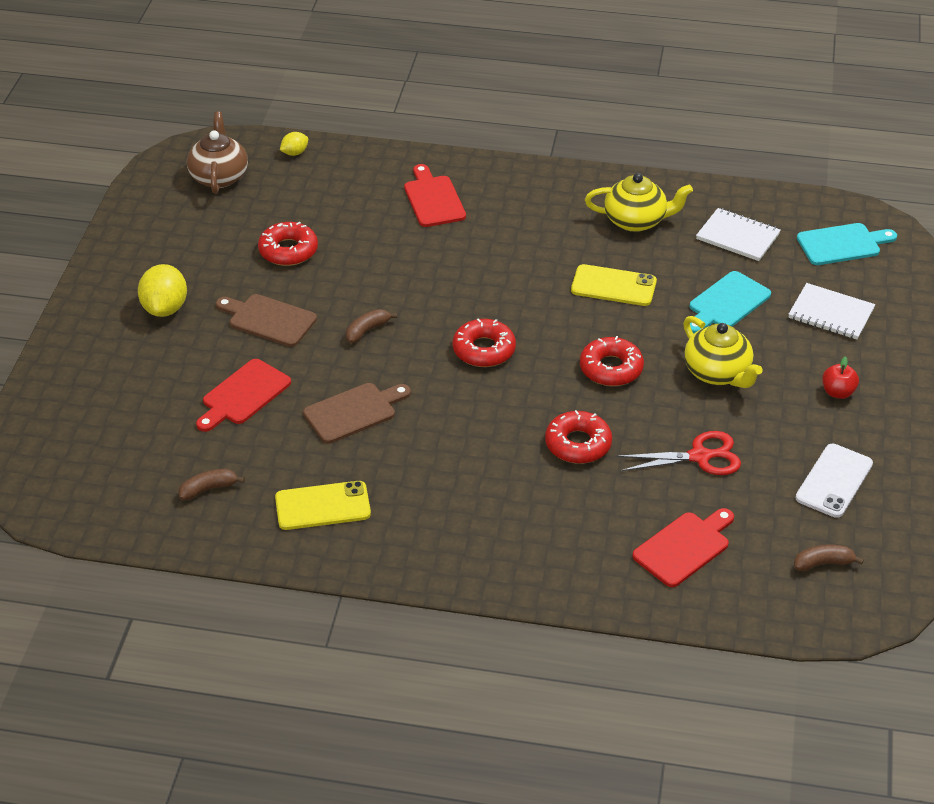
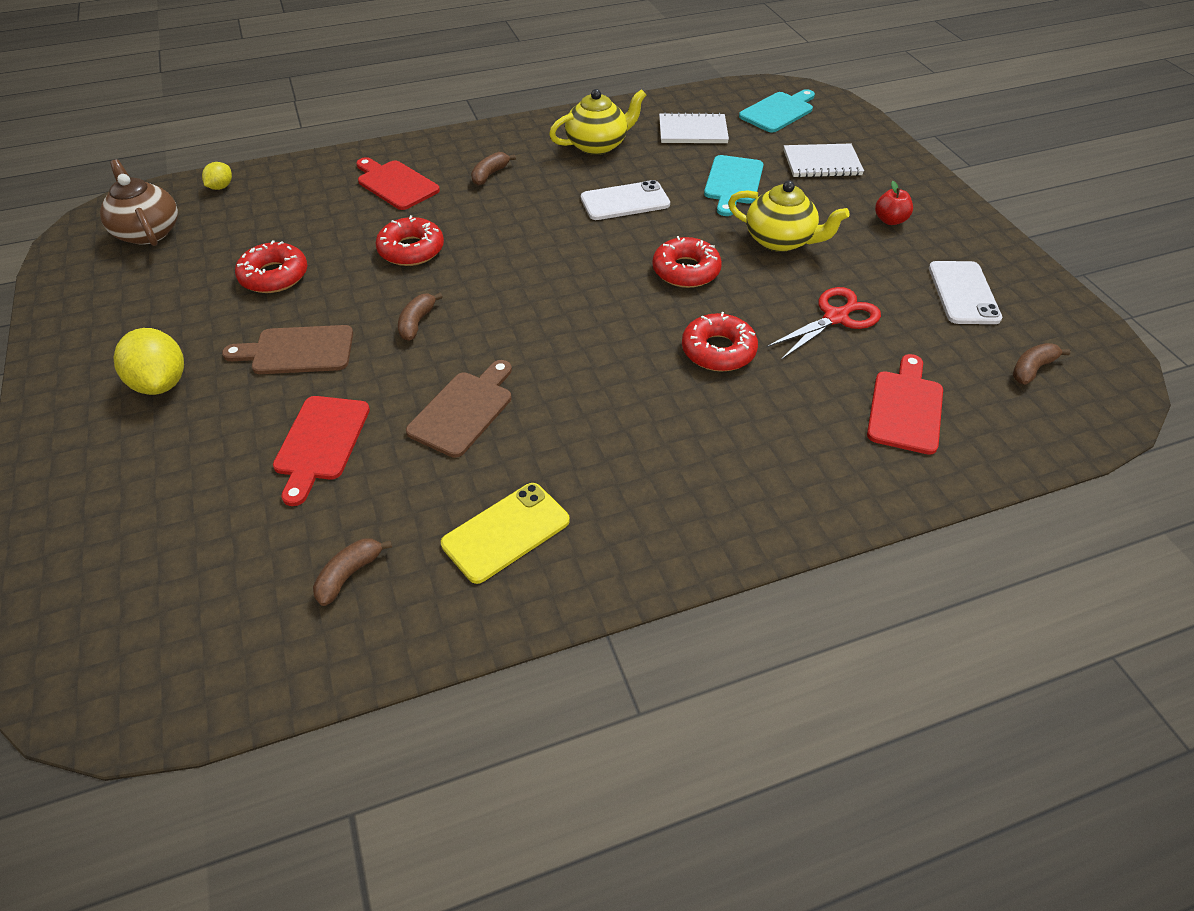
camera: 30 degrees left, 5 degrees up
red donut [453,319,516,367] -> red donut moved to [375,215,444,266]
yellow phone [571,264,657,306] -> white phone [581,180,670,220]
none -> brown banana [471,152,516,185]

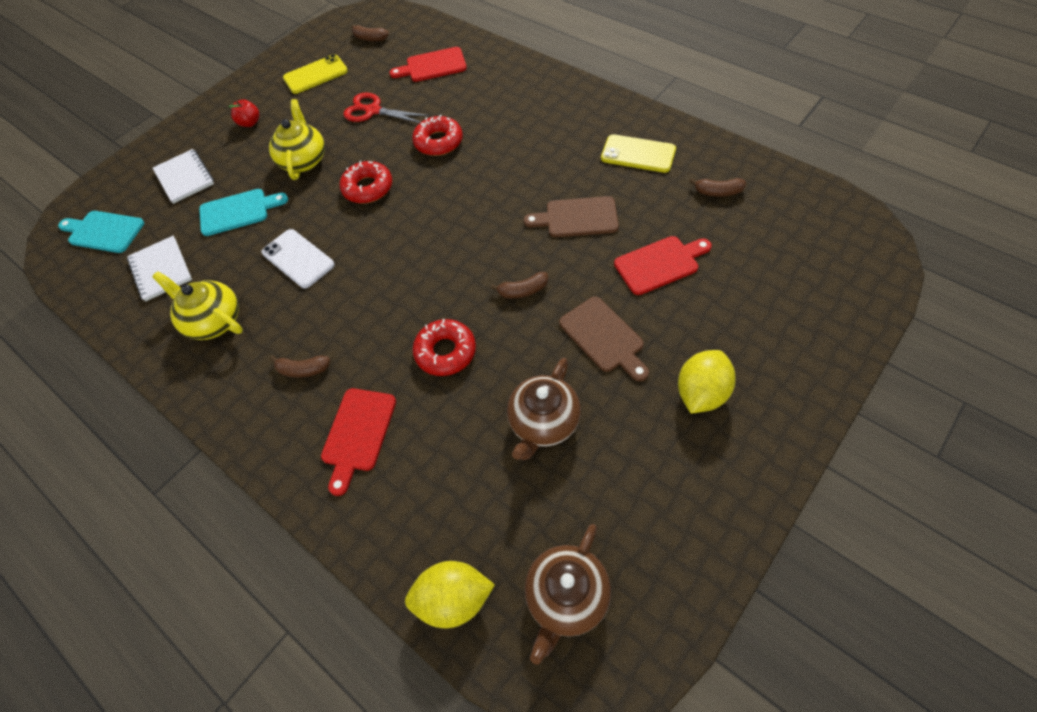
camera: 115 degrees left, 10 degrees up
yellow lemon [202,162,232,190] -> yellow lemon [405,561,495,628], size x1.88
red donut [235,240,308,293] -> brown teapot [507,358,581,460]
white phone [929,261,1002,324] -> yellow phone [283,54,348,94]

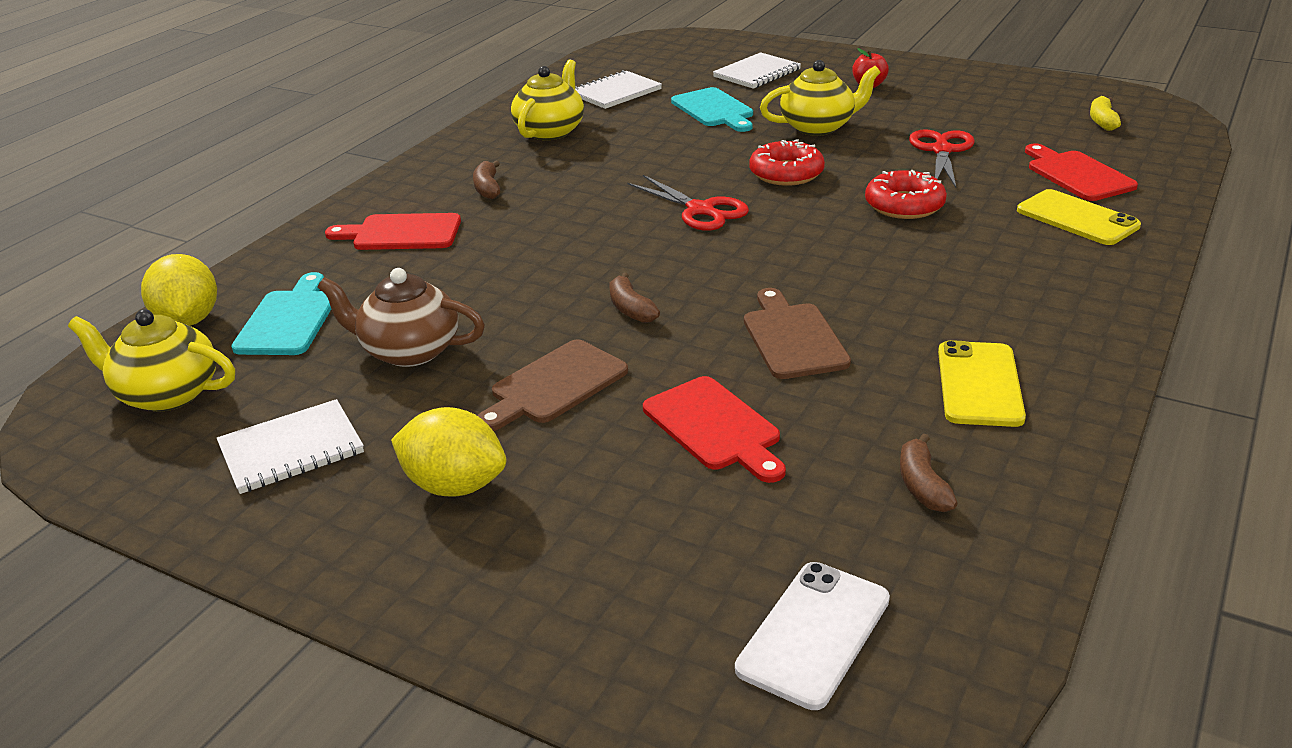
camera: 75 degrees right, 25 degrees down
turquoise cutting board [58,211,144,253] -> turquoise cutting board moved to [231,272,331,355]
white phone [262,229,335,288] -> white phone moved to [735,562,890,710]
yellow phone [283,54,348,94] -> yellow phone moved to [1017,189,1141,245]
brown banana [351,25,389,41] -> yellow banana [1090,96,1121,131]
red donut [413,319,476,376] -> none
brown teapot [525,524,611,665] -> yellow teapot [68,309,235,412]
none -> white notebook [217,399,364,494]
none -> red scissors [628,175,749,231]

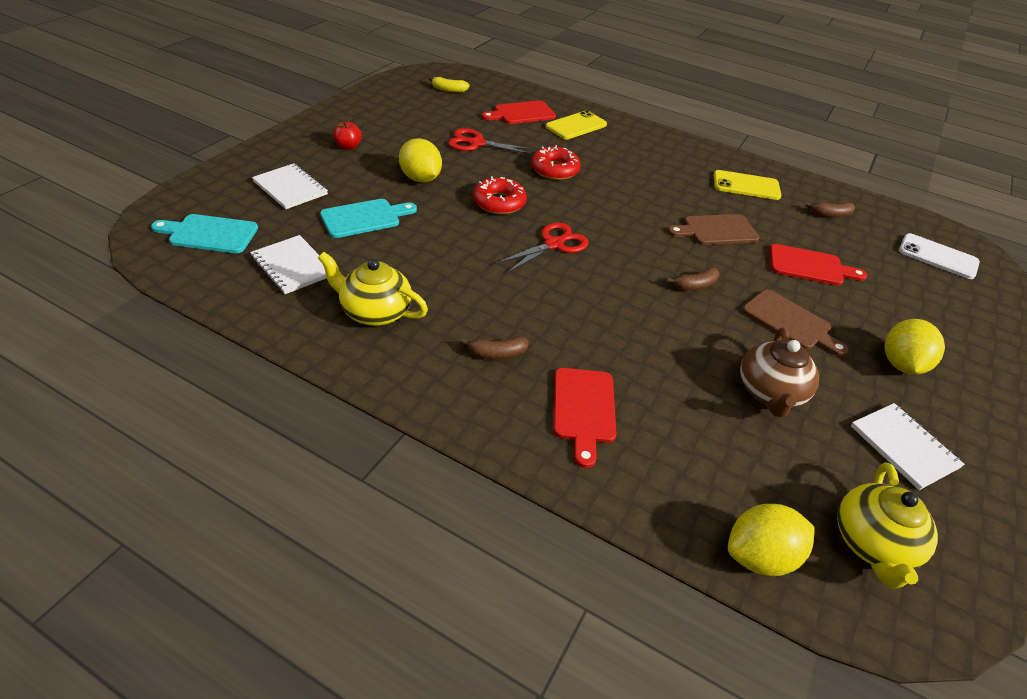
camera: 95 degrees left, 10 degrees up
turquoise cutting board [231,272,331,355] -> turquoise cutting board moved to [151,214,258,253]
red cutting board [643,376,786,483] -> red cutting board turned 45 degrees clockwise [770,244,867,286]
yellow teapot [760,60,881,136] -> yellow lemon [399,138,442,183]

